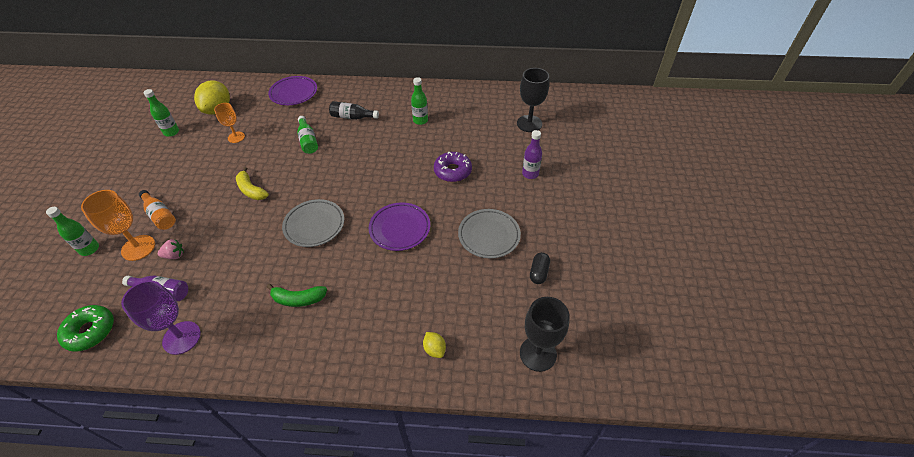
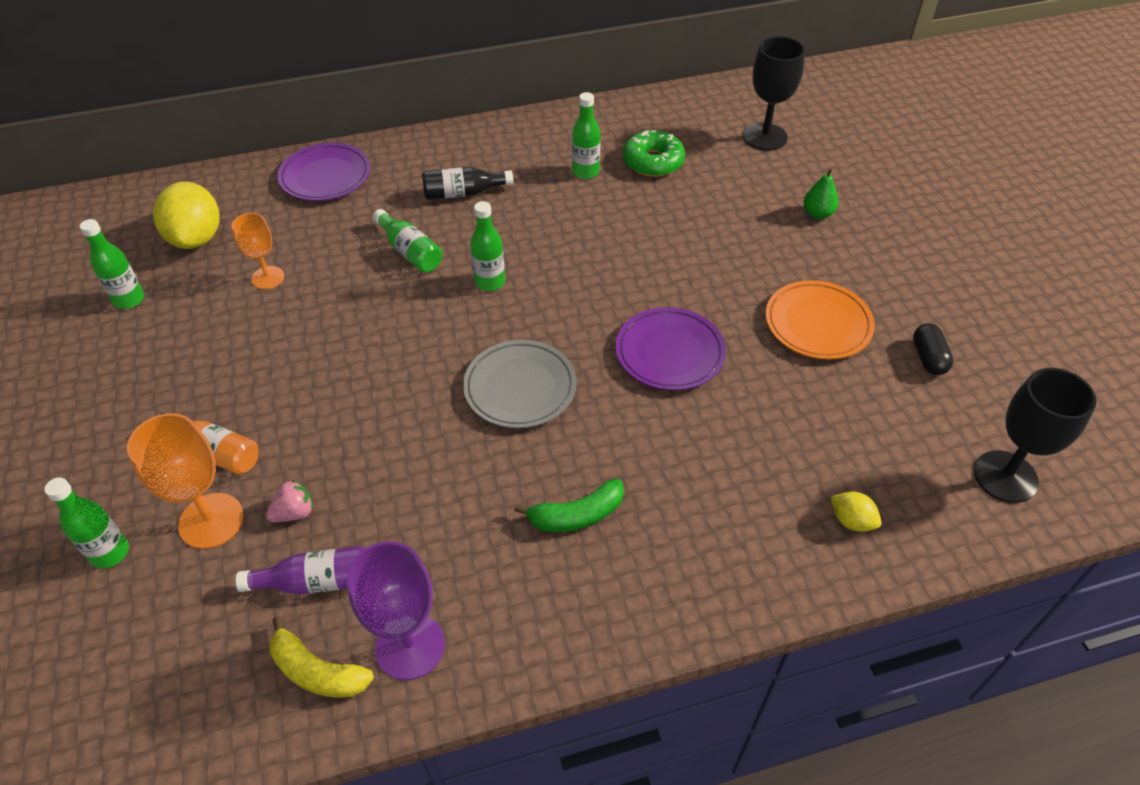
camera: 20 degrees left, 0 degrees up
green donut [57,305,114,352] -> green donut moved to [623,130,685,177]
yellow banana [236,167,269,200] -> yellow banana moved to [269,616,374,698]
purple donut [434,152,472,182] -> none
grey plate [458,209,521,258] -> orange plate [765,280,875,360]
purple bottle [522,130,542,179] -> green pear [803,168,839,219]
none -> green bottle [470,201,505,291]

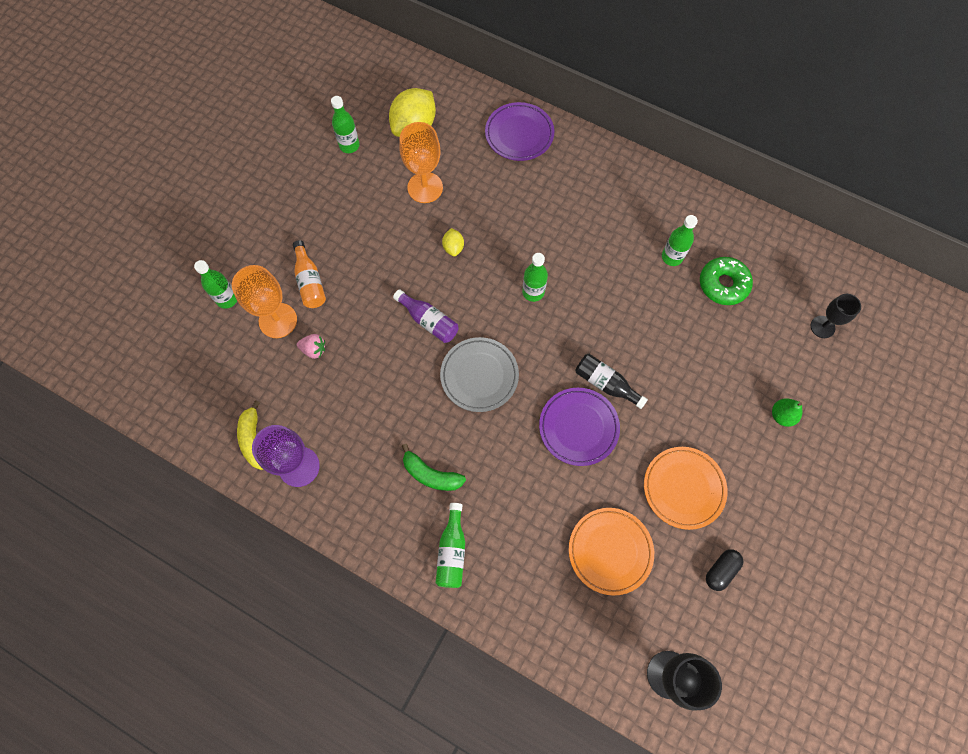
camera: 45 degrees right, 20 degrees up
orange goblet [231,213,284,289] -> orange goblet [399,122,443,203], size x1.57
purple bottle [236,546,365,595] -> purple bottle moved to [393,289,459,343]
green bottle [373,209,443,272] -> green bottle moved to [436,503,465,588]
black bottle [422,167,513,200] -> black bottle moved to [575,354,648,409]
black goblet [743,36,805,151] -> black goblet [811,294,861,338], size x0.64
yellow lemon [831,491,881,532] -> yellow lemon moved to [442,228,464,256]
none -> orange plate [569,508,654,596]

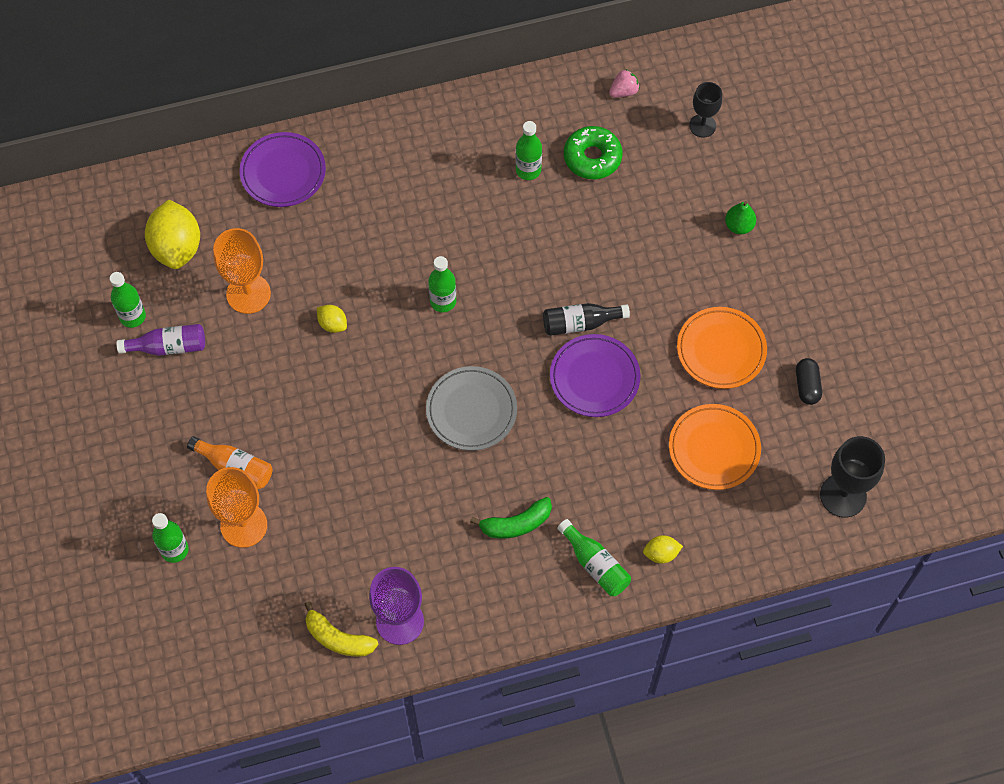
camera: 45 degrees left, 5 degrees down
pink strawberry [297,334,325,359] -> pink strawberry moved to [609,69,640,97]
purple bottle [393,289,459,343] -> purple bottle moved to [116,324,205,356]
none -> yellow lemon [643,535,683,564]

